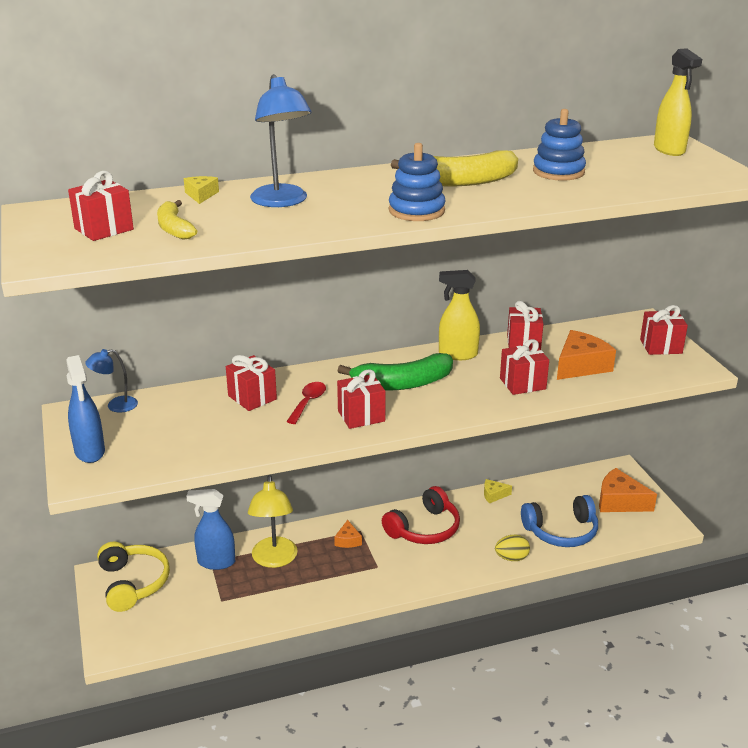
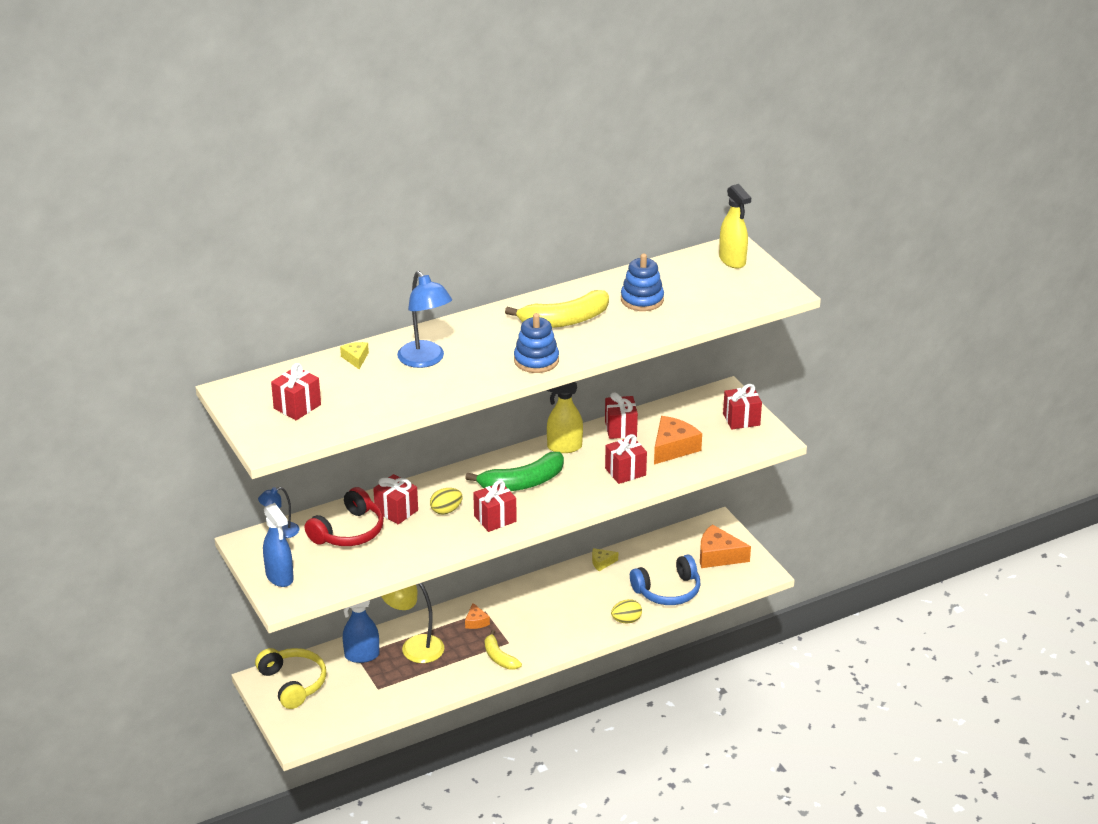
camera: 10 degrees left, 5 degrees up
yellow banana [157,200,197,240] -> yellow banana moved to [485,630,522,670]
yellow lamp [248,475,298,568] -> yellow lamp turned 120 degrees clockwise [381,583,444,663]
red spoon [286,382,326,424] -> yellow egg [430,488,463,515]
red headphones [382,486,460,544] -> red headphones moved to [305,487,384,546]

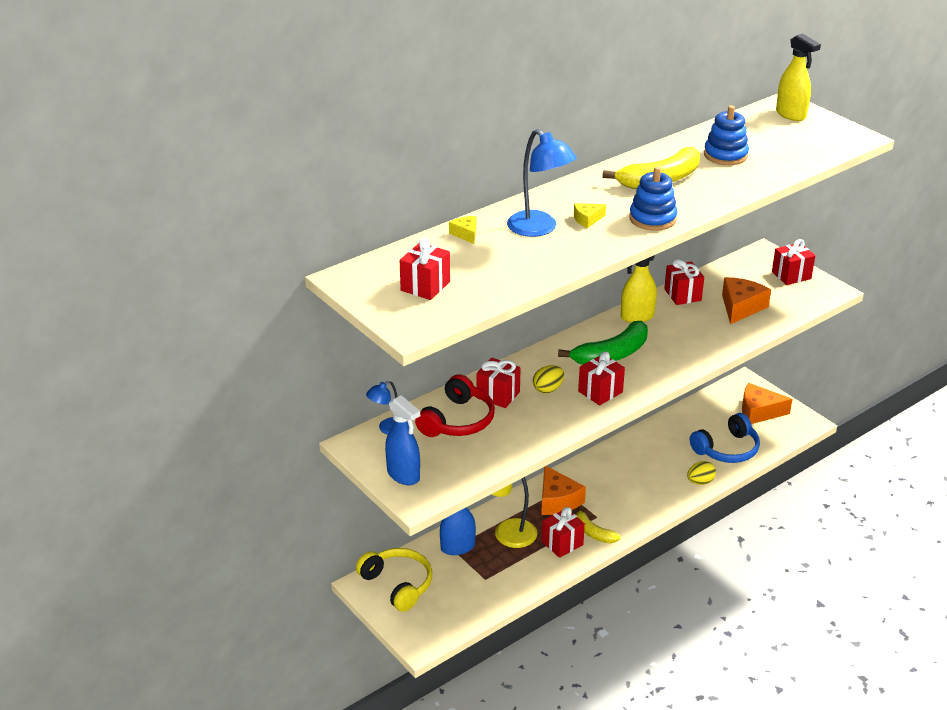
camera: 10 degrees left, 0 degrees up
orange cheese [465,603,490,629] -> orange cheese [541,466,586,515], size x1.93
yellow cheese [592,548,618,571] -> yellow cheese moved to [574,203,606,228]
red gift [605,434,647,484] -> red gift moved to [542,507,585,558]

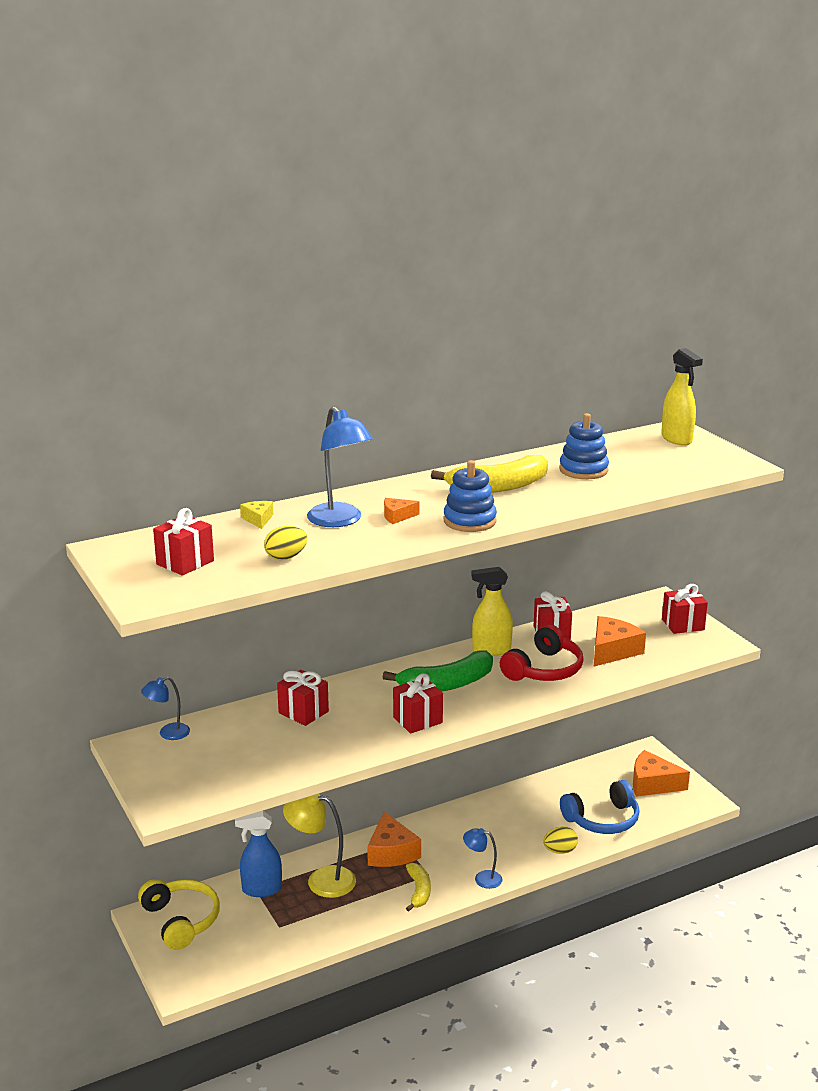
camera: 10 degrees right, 10 degrees down
blue spray bottle [385,395,420,485] -> none
red headphones [415,374,495,437] -> red headphones moved to [500,625,584,681]
yellow egg [533,365,564,393] -> yellow egg moved to [264,526,307,560]
red gift [542,507,585,558] -> none
yellow cheese [574,203,606,228] -> orange cheese [384,498,420,524]
yellow banana [576,506,621,543] -> yellow banana turned 150 degrees counterclockwise [406,863,431,912]
none -> blue lamp [463,828,503,889]

